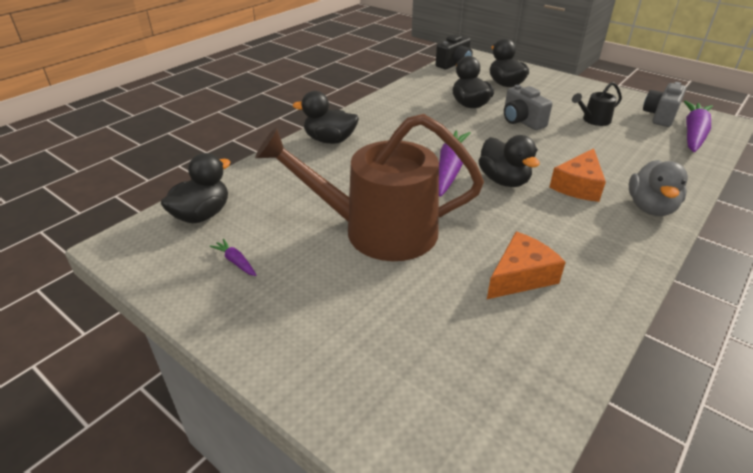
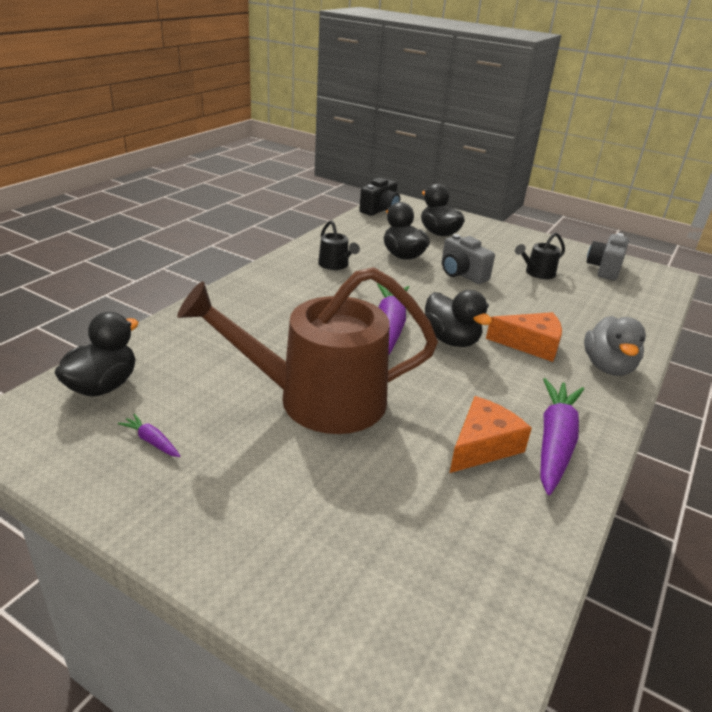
camera: 10 degrees left, 5 degrees down
black duck [293,91,359,144] -> none
orange cheese [549,148,606,202] -> orange cheese turned 105 degrees counterclockwise [486,312,562,362]
purple carrot [684,101,713,152] -> purple carrot moved to [540,378,584,495]
none -> black watering can [318,220,360,270]

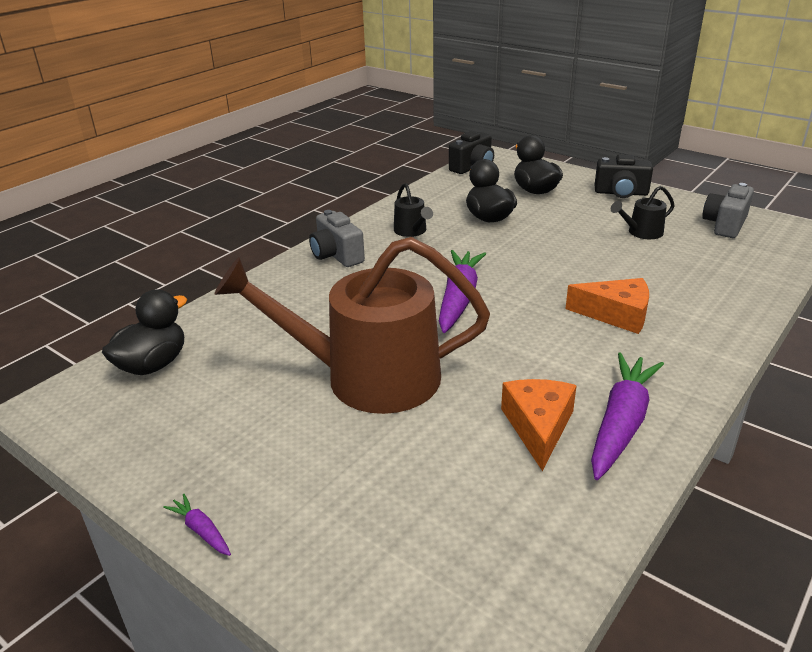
camera: 10 degrees right, 0 degrees up
purple carrot [118,414,181,457] -> purple carrot moved to [163,494,231,556]
black duck [425,290,492,347] -> none
grey camera [441,234,495,284] -> grey camera moved to [309,210,365,267]
orange cheese [450,396,532,473] -> orange cheese turned 45 degrees counterclockwise [501,379,577,471]
grey duck [584,316,646,376] -> none
none -> black camera [595,154,653,198]

